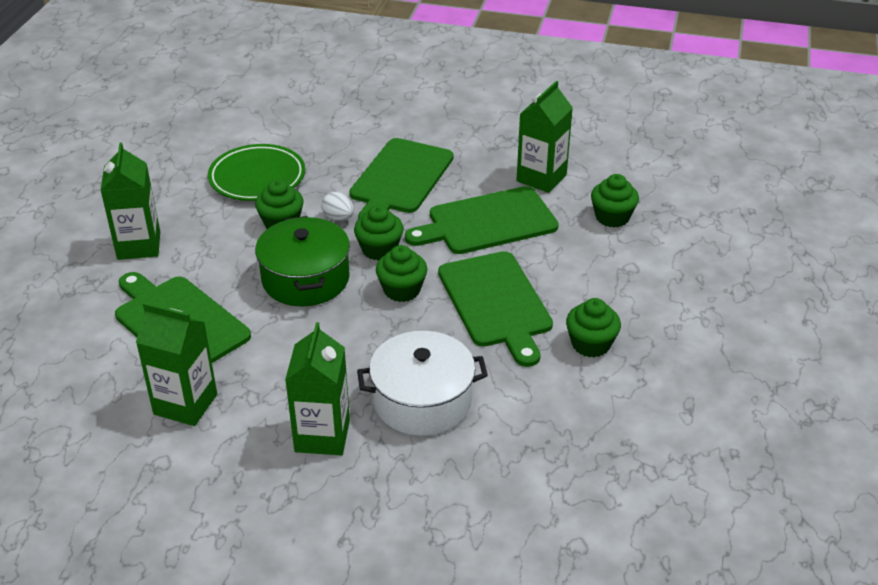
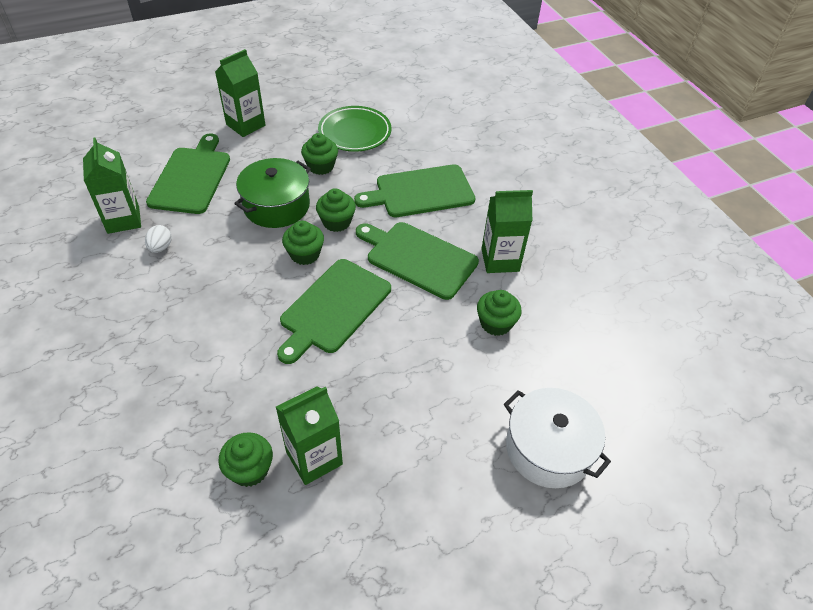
camera: 50 degrees right, 10 degrees up
green carton [285,322,350,455] -> green carton moved to [276,386,343,485]
white egg [321,192,354,221] -> white egg moved to [145,225,172,253]
white pot [357,331,488,436] -> white pot moved to [504,388,611,488]
green cupcake [566,298,621,357] -> green cupcake moved to [218,432,273,487]

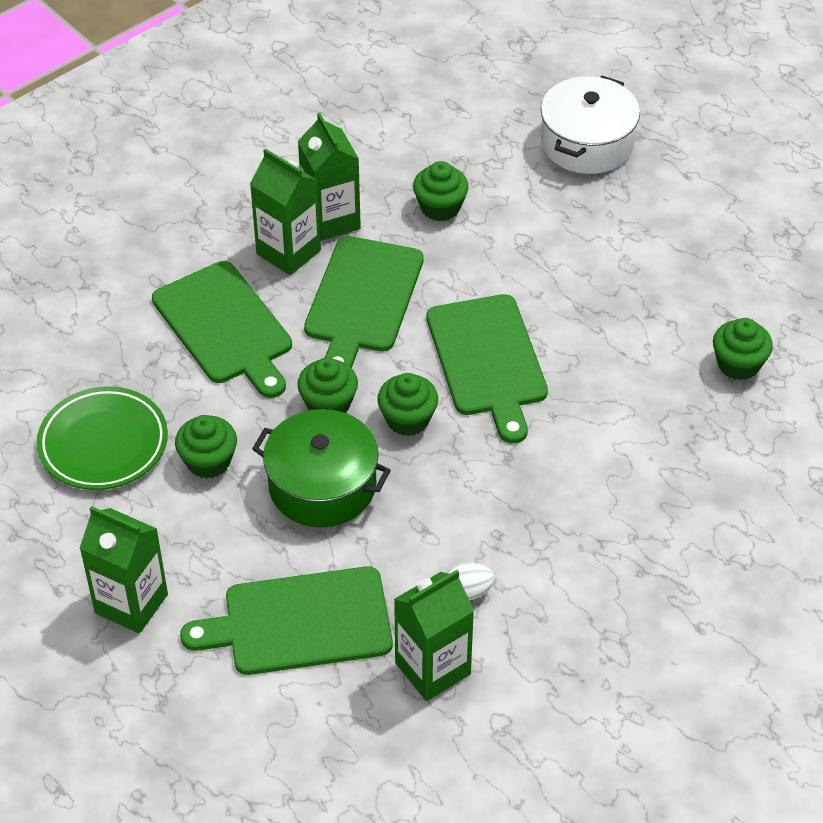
camera: 105 degrees left, 0 degrees up
green carton [276,386,343,485] -> green carton moved to [250,148,321,275]
green cutting board [277,259,391,364] -> green cutting board turned 60 degrees clockwise [427,294,548,443]

